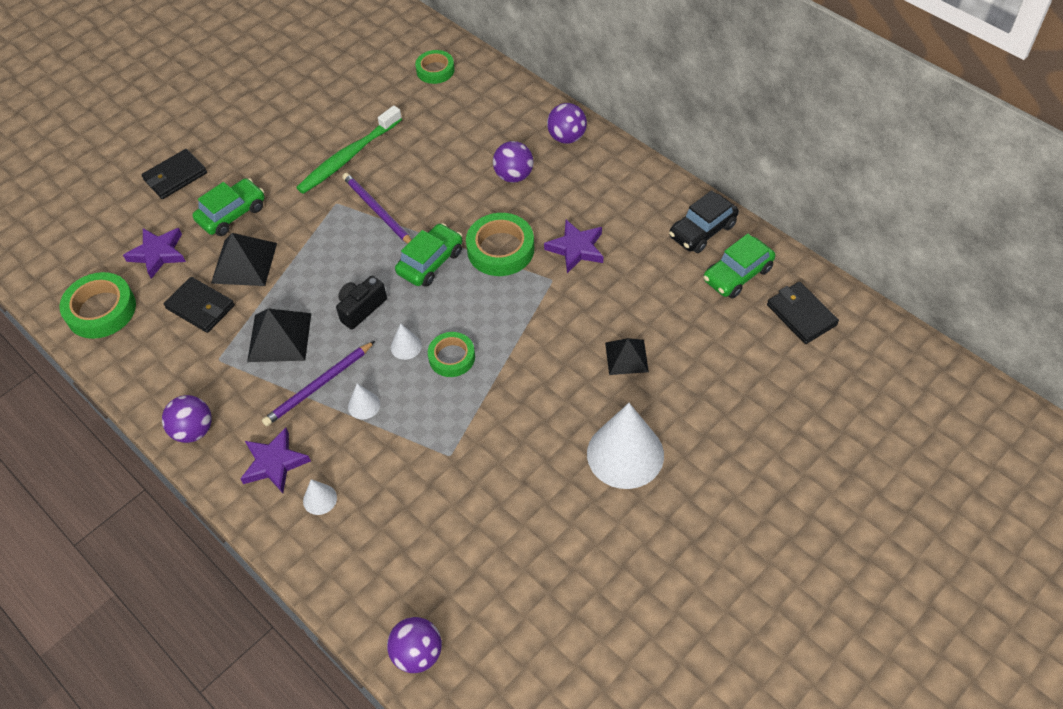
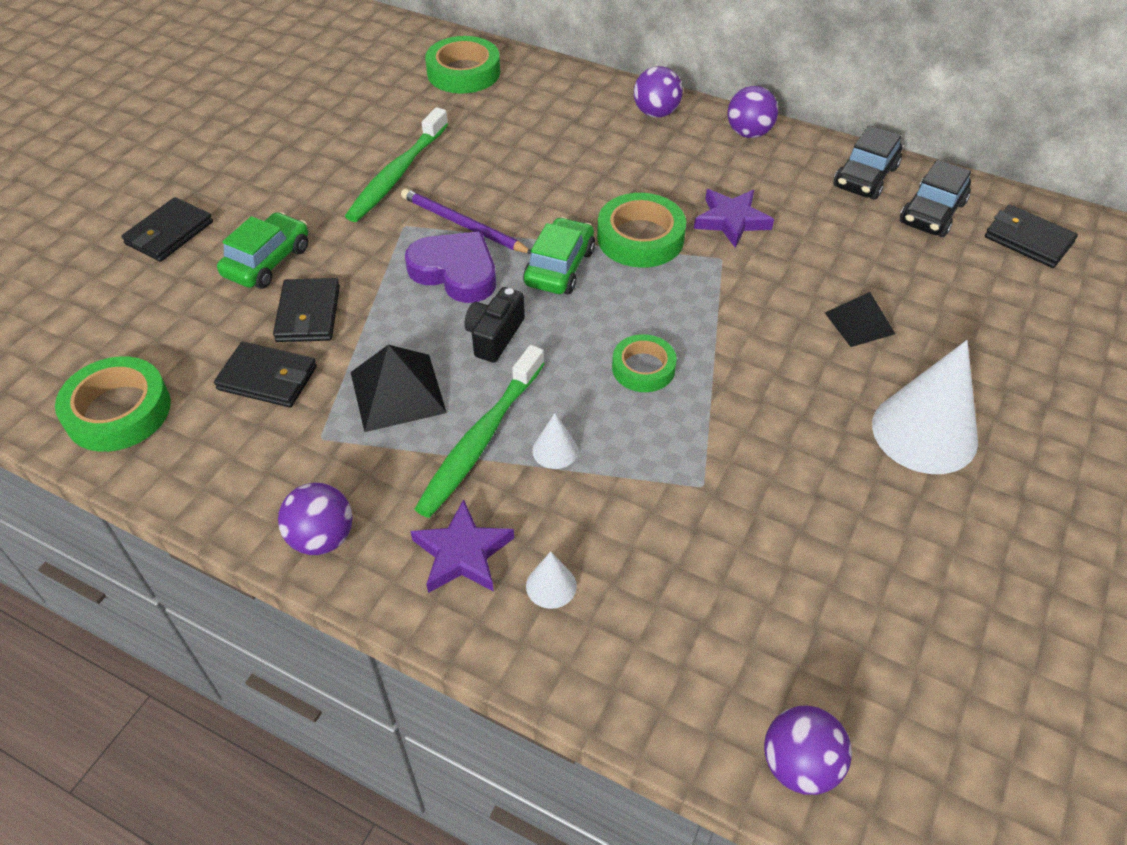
camera: 20 degrees left, 5 degrees down
purple star [123,228,186,279] -> none
black pyramid [211,233,277,286] -> black wallet [273,278,340,342]
purple pencil [262,341,375,426] -> green toothbrush [415,345,544,518]
white cone [391,323,422,360] -> none
green tape [415,50,455,84] -> green tape [425,36,500,93], size x1.55
purple ball [493,141,534,183] -> purple ball moved to [728,86,778,138]
green car [703,234,775,299] -> black car [900,159,971,237]
none -> purple heart [405,231,496,303]

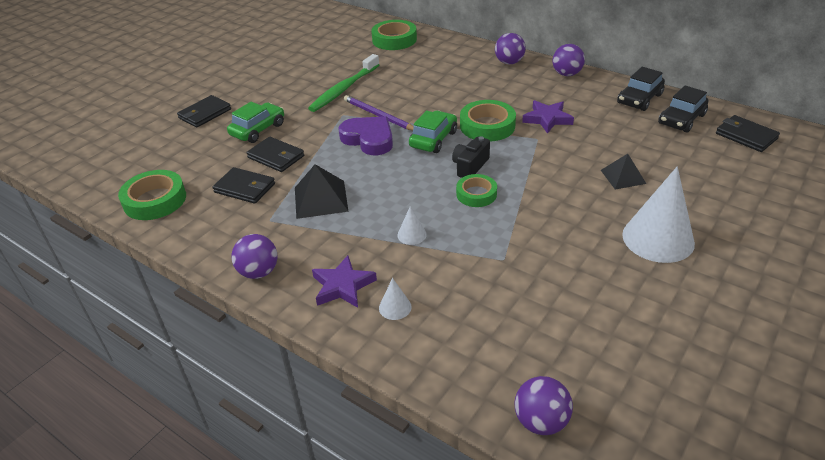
camera: 10 degrees right, 10 degrees down
black wallet [273,278,340,342] -> black wallet turned 60 degrees counterclockwise [246,137,304,172]
green toothbrush [415,345,544,518] -> none
black camera [464,287,525,363] -> black camera moved to [452,136,490,178]

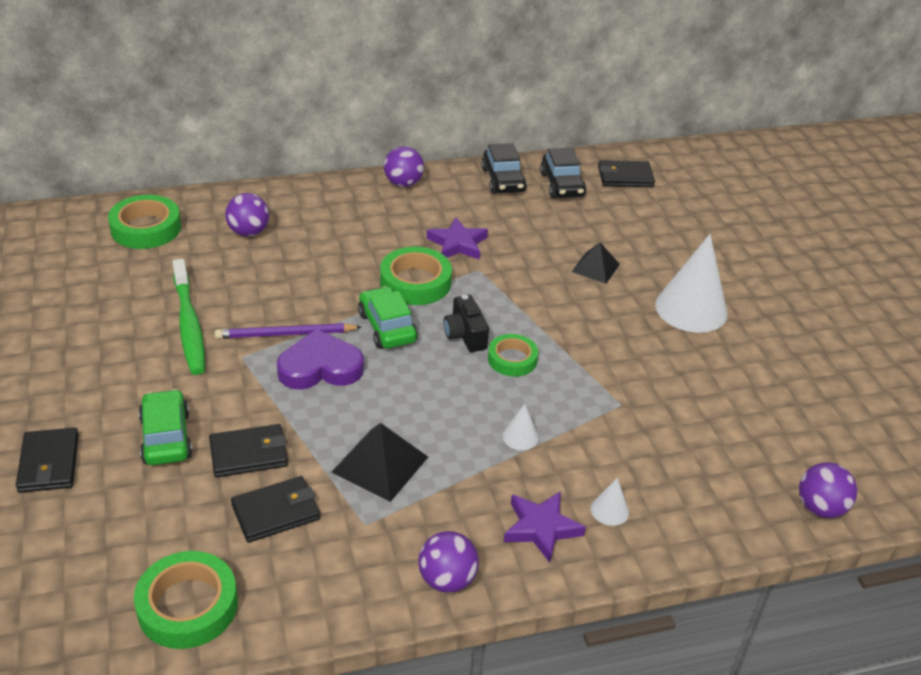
camera: 55 degrees left, 0 degrees up
purple ball [495,33,526,65] -> purple ball moved to [225,193,269,236]

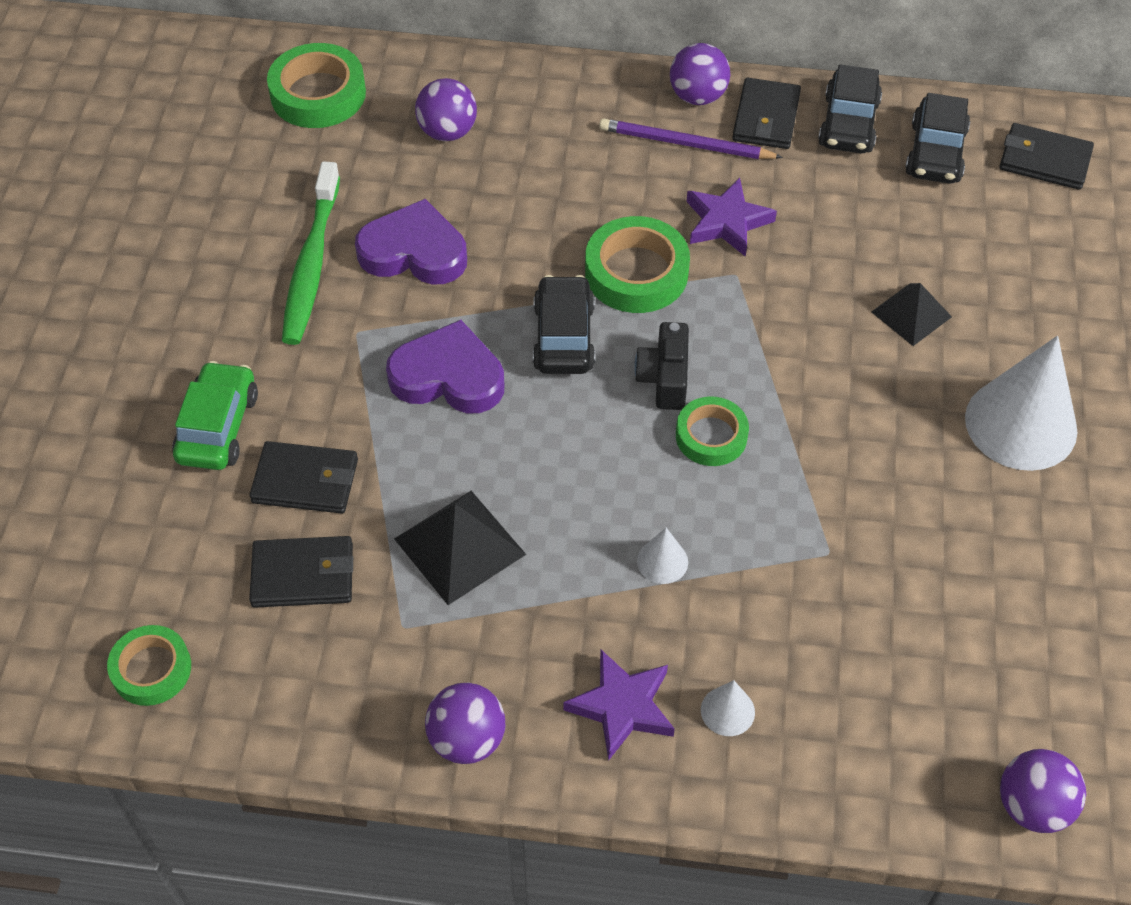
camera: 25 degrees right, 15 degrees up
black wallet [16,428,79,493] -> black wallet moved to [732,78,801,149]
green tape [134,551,238,649] -> green tape [107,625,191,706], size x0.65
purple pencil [215,323,361,339] -> purple pencil moved to [599,118,783,159]
green car [358,286,418,349] -> black car [533,275,595,374]
none -> purple heart [355,199,467,285]

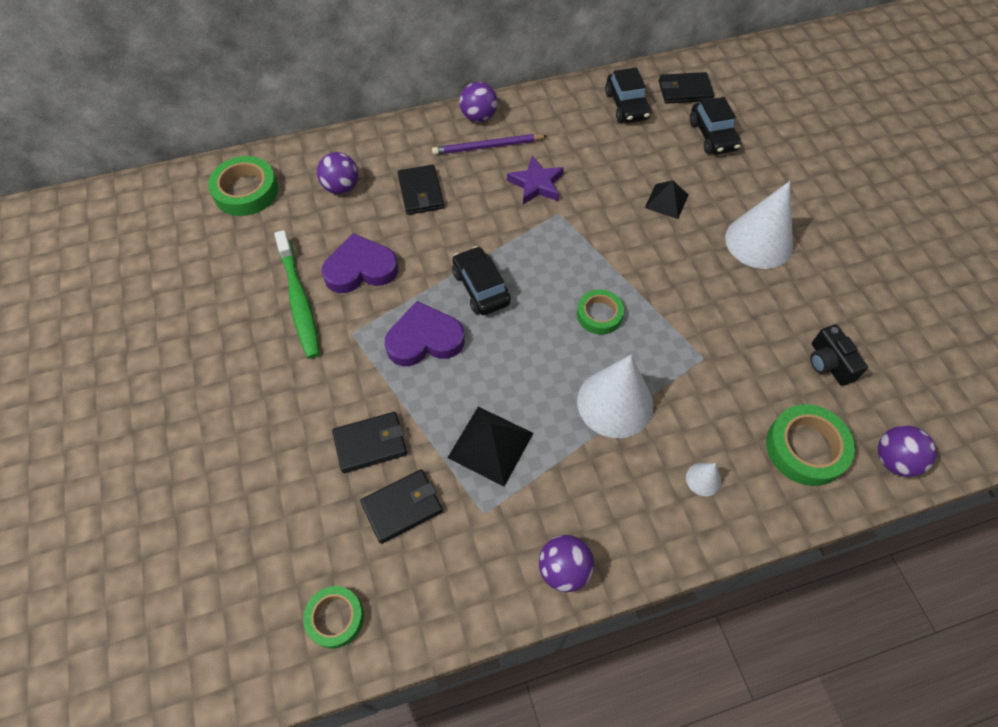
camera: 25 degrees left, 5 degrees up
green car [172,361,258,470] -> none
purple star [564,650,675,761] -> none
green tape [585,216,690,313] -> green tape moved to [766,404,855,486]
black camera [634,322,689,410] -> black camera moved to [810,324,868,386]
white cone [637,528,688,584] -> white cone [577,355,653,438], size x2.29
black wallet [732,78,801,149] -> black wallet moved to [398,165,444,215]
black car [818,64,882,153] -> black car moved to [690,97,741,154]

